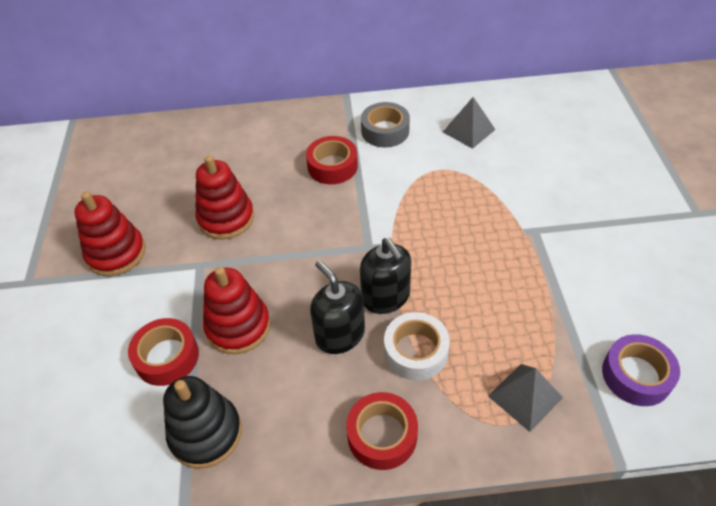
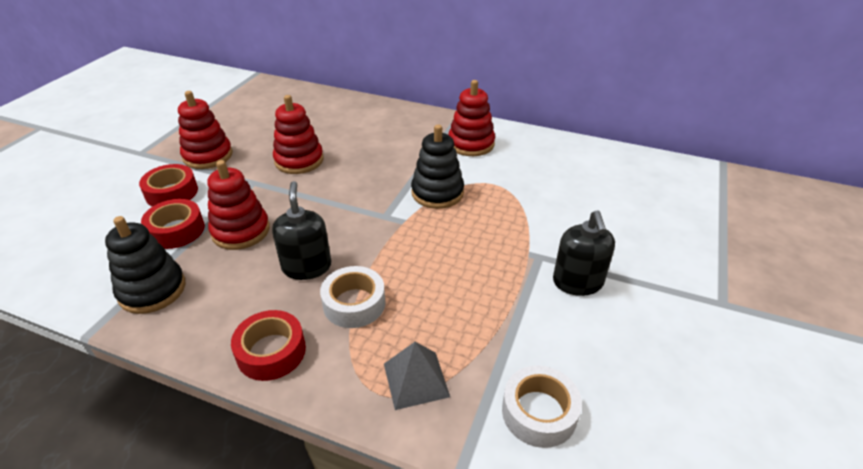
camera: 25 degrees right, 10 degrees down
red tape [306,136,358,184] -> red tape moved to [139,164,198,207]
black soap dispenser [360,238,411,314] -> black soap dispenser moved to [553,210,615,296]
grey tape [361,102,410,147] -> red stacking toy [448,80,495,156]
grey pyramid [443,97,496,149] -> none
purple tape [602,334,680,406] -> white tape [502,366,582,448]
none -> black stacking toy [411,125,464,209]

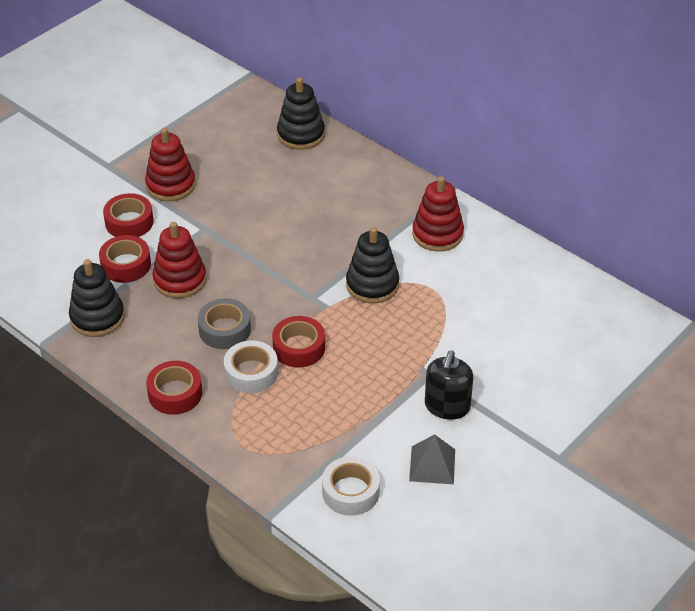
camera: 20 degrees right, 5 degrees up
black soap dispenser [272,181,331,280] -> grey tape [198,298,251,349]
red stacking toy [273,95,324,174] -> none
grey pyramid [384,342,450,410] -> grey pyramid moved to [409,434,455,484]
none -> red tape [272,316,325,368]
none -> black stacking toy [277,78,325,150]

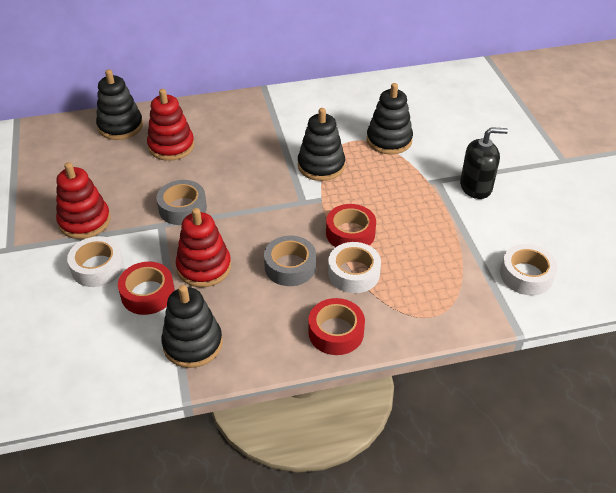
camera: 55 degrees left, 0 degrees up
red tape [103,193,154,237] -> white tape [67,236,124,287]
grey pyramid [409,434,455,484] -> none
red stacking toy [412,176,464,252] -> red stacking toy moved to [147,89,194,161]
black soap dispenser [425,351,473,420] -> black soap dispenser turned 60 degrees counterclockwise [460,127,508,199]
none -> grey tape [156,180,207,225]
none -> black stacking toy [367,83,413,155]

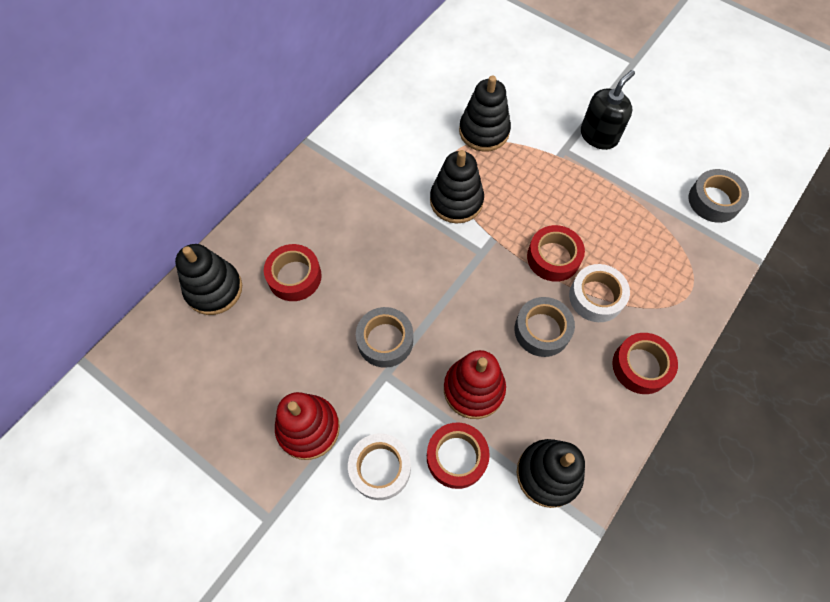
camera: 40 degrees left, 20 degrees up
red stacking toy [147,89,194,161] -> red tape [264,244,322,301]
white tape [500,244,558,295] -> grey tape [689,169,749,223]

